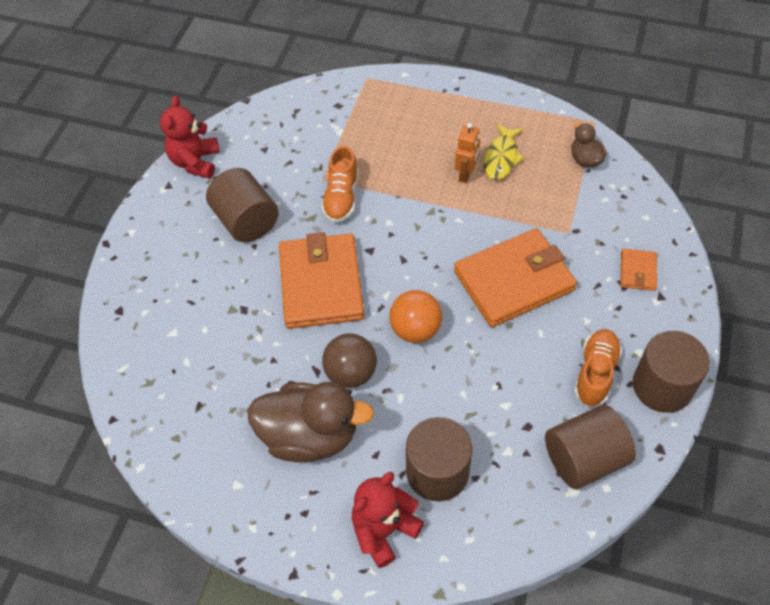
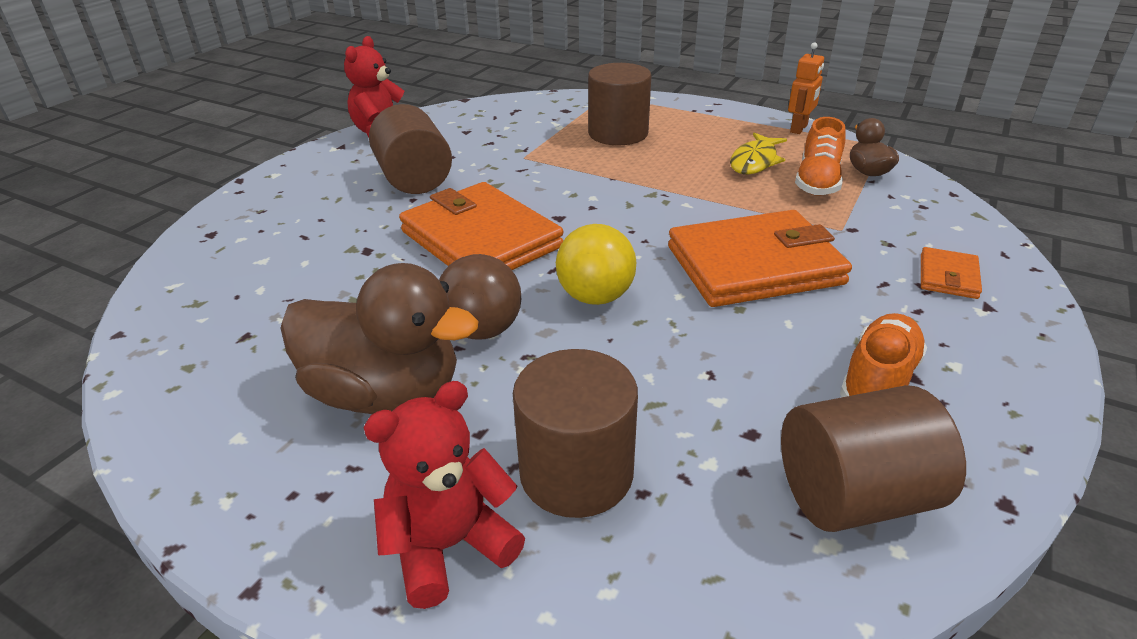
camera: 10 degrees right, 20 degrees down
orange wallet [279,232,364,329] -> orange wallet turned 45 degrees counterclockwise [399,182,563,270]
orange shoe [321,146,359,223] -> orange shoe moved to [795,117,846,196]
orange ball [389,290,442,343] -> yellow ball [556,224,636,305]
orange robot [455,123,480,183] -> orange robot moved to [788,42,824,134]
brown cylinder [633,331,710,413] -> brown cylinder moved to [588,63,651,145]

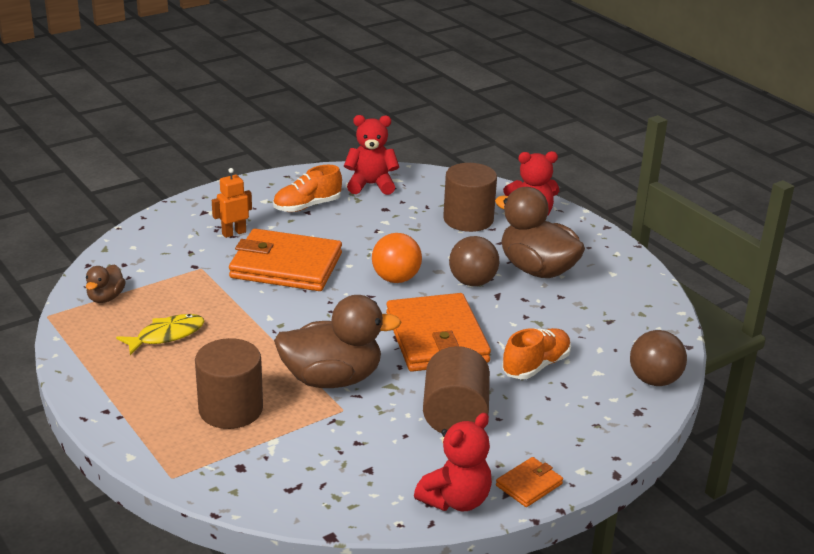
camera: 155 degrees left, 5 degrees down
yellow ball [556,224,636,305] -> orange ball [372,233,422,283]
brown cylinder [781,385,966,532] -> red teddy bear [344,115,399,195]
orange robot [788,42,824,134] -> orange robot moved to [212,168,252,238]
orange shoe [795,117,846,196] -> orange shoe moved to [502,328,571,379]
orange wallet [921,247,982,299] -> orange wallet moved to [496,457,563,507]
none -> brown duck [274,295,402,388]
none -> brown ball [630,330,687,386]

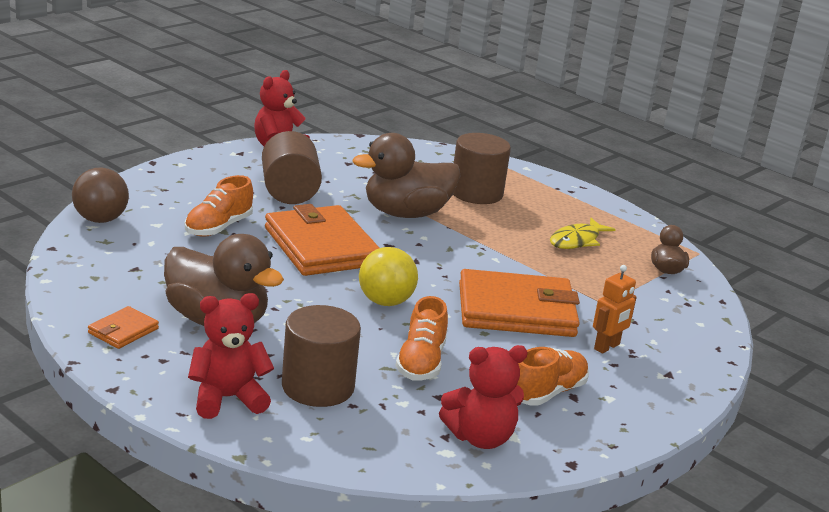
camera: 165 degrees right, 5 degrees down
orange ball [372,233,422,283] -> yellow ball [359,247,418,306]
brown ball [449,236,499,286] -> none
orange wallet [496,457,563,507] -> orange wallet moved to [88,306,159,349]
none -> orange shoe [396,296,448,381]

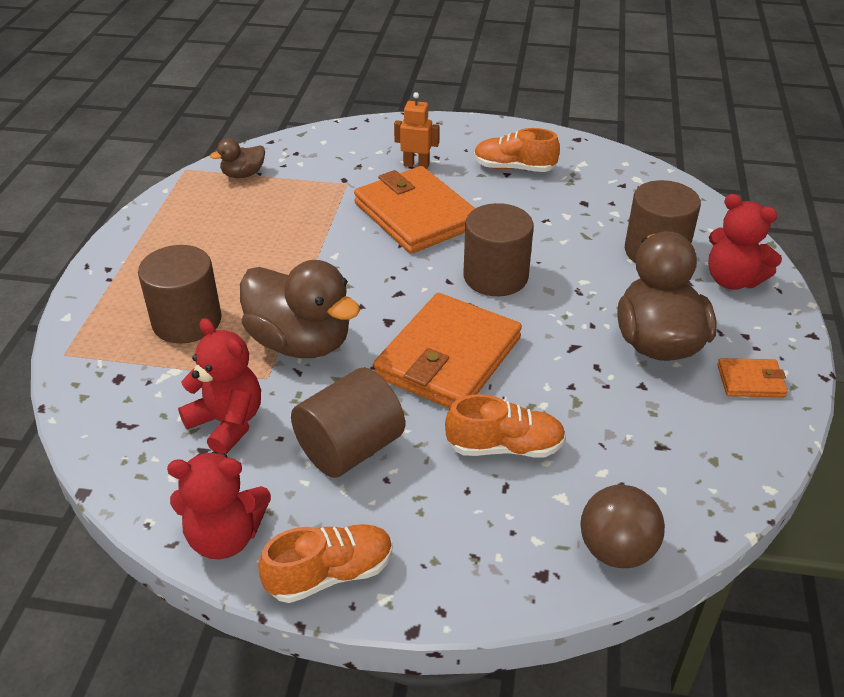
camera: 120 degrees left, 15 degrees up
yellow ball [359,247,418,306] -> brown cylinder [463,203,534,296]
orange shoe [396,296,448,381] -> orange shoe moved to [258,524,392,603]
red teddy bear [439,345,528,449] -> red teddy bear moved to [178,318,261,455]
yellow fish [550,218,616,249] -> none

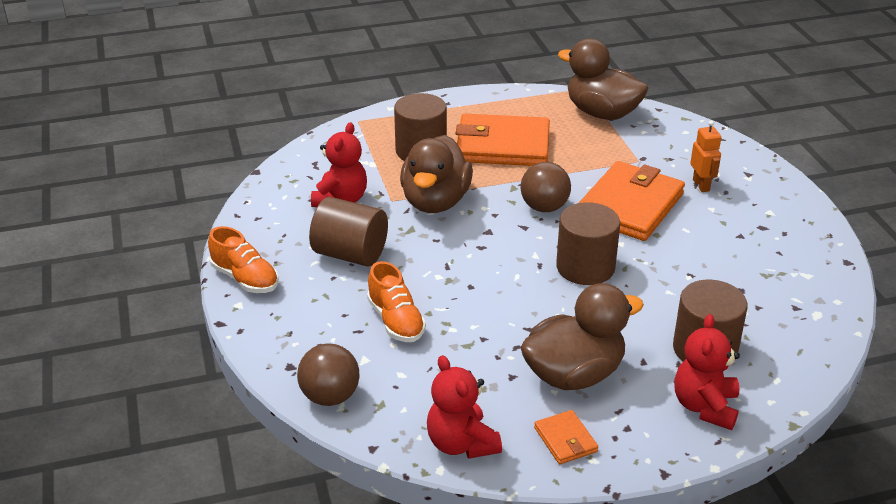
camera: 65 degrees right, 5 degrees down
red teddy bear [167,452,271,559] -> red teddy bear moved to [427,355,502,459]
brown duck [210,138,265,178] -> brown duck [558,39,649,120], size x2.05
orange wallet [373,293,522,408] -> orange wallet moved to [455,114,550,166]
orange shoe [474,128,560,172] -> none
none -> brown ball [521,162,571,212]

